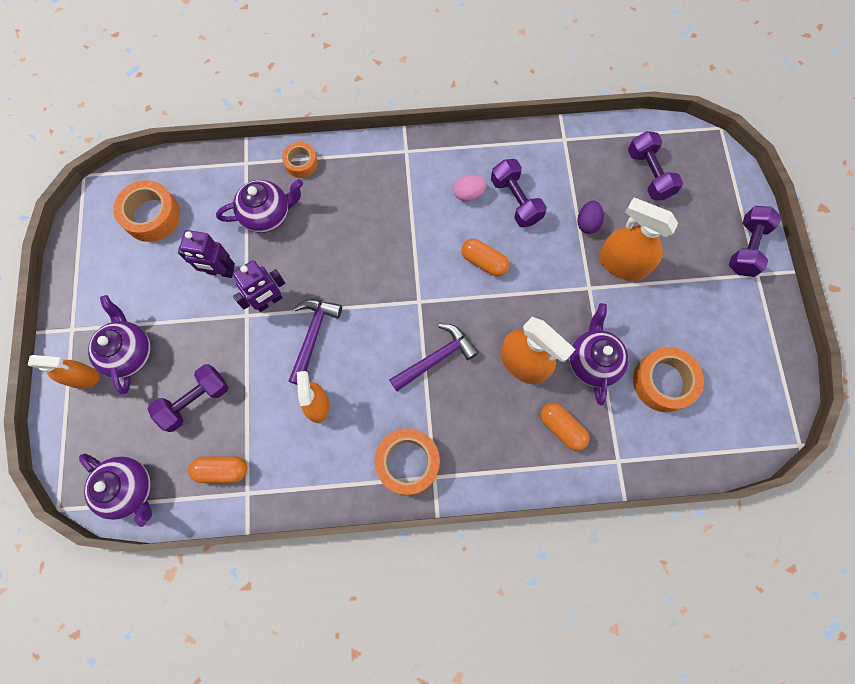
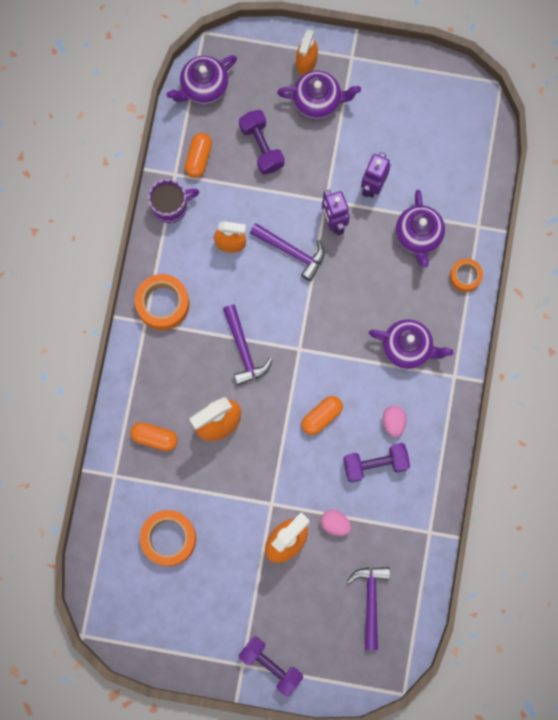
camera: 105 degrees right, 5 degrees up
orange tape [113,180,180,242] -> none
orange capsule [541,403,589,451] -> orange capsule turned 45 degrees clockwise [130,422,178,451]
purple teapot [569,303,629,405] -> purple teapot moved to [369,319,453,369]
purple egg [577,201,604,234] -> pink egg [321,510,351,536]
purple dumbbell [628,131,683,200] -> purple hammer [347,567,390,650]
none -> purple mug [148,179,199,223]

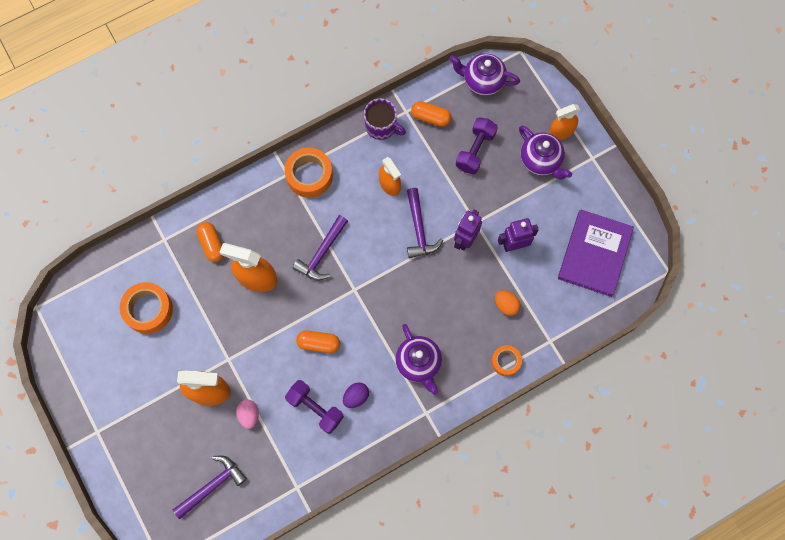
camera: 50 degrees right, 5 degrees down
orange capsule [185,133,212,178] -> orange capsule turned 45 degrees clockwise [411,101,451,127]
purple dumbbell [239,636,303,697] -> none
pink egg [383,406,407,437] -> purple egg [343,383,369,408]
purple teapot [396,190,445,268] -> orange egg [495,291,521,316]
none -> purple book [558,210,634,297]

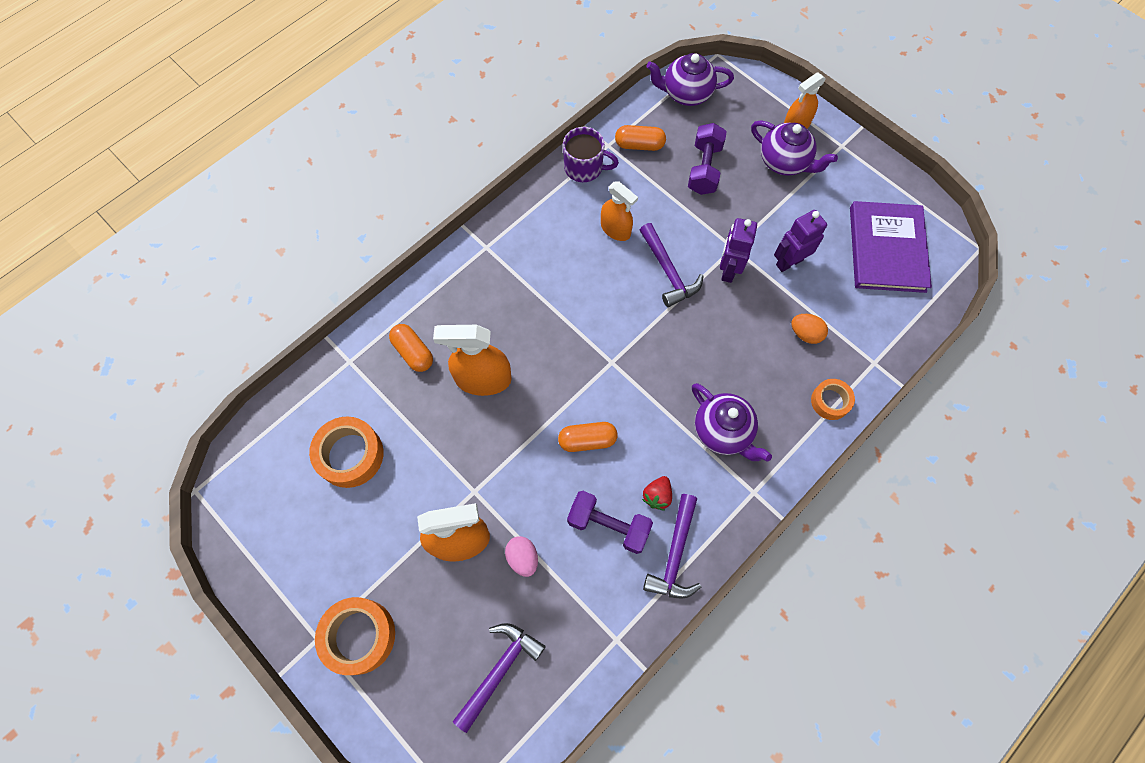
camera: 15 degrees left, 5 degrees down
orange tape [284,148,333,198] -> orange tape moved to [315,597,395,675]
purple hammer [293,215,348,281] -> purple hammer moved to [643,494,701,599]
purple egg [343,383,369,408] -> red strawberry [642,476,672,510]

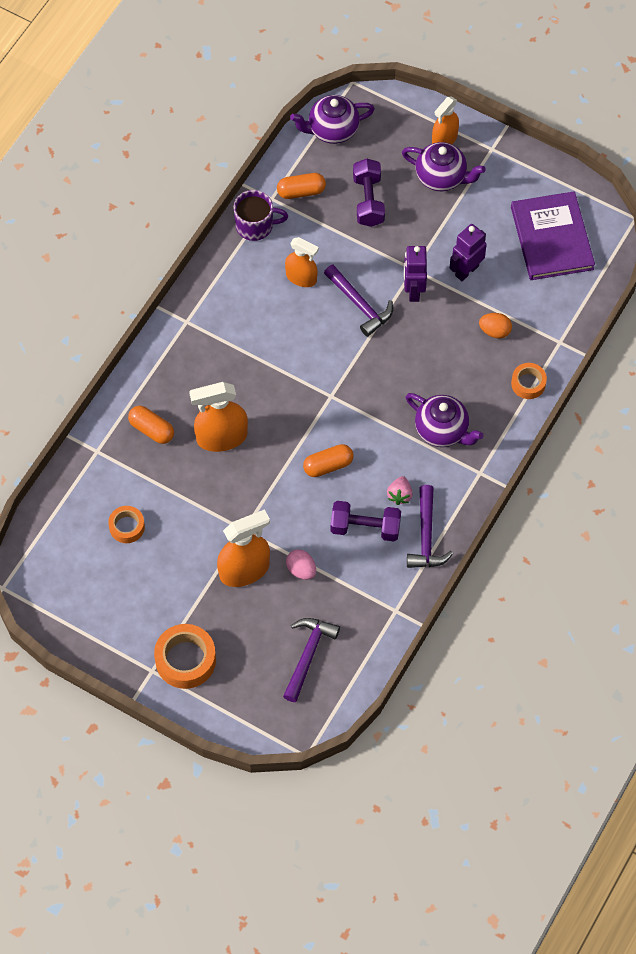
camera: 15 degrees left, 5 degrees down
orange tape [309,416,383,488] -> orange tape [108,506,145,543], size x0.60
red strawberry [642,476,672,510] -> pink strawberry [387,476,413,505]

